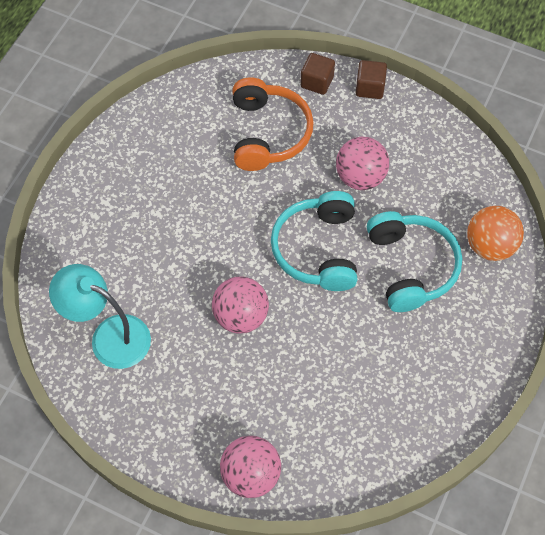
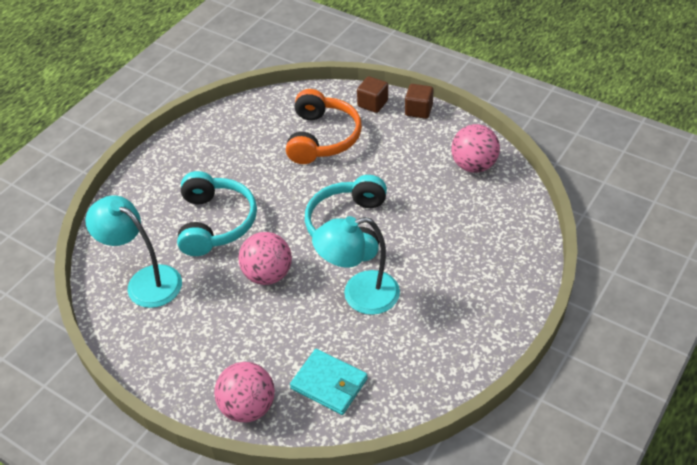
camera: 10 degrees right, 15 degrees down
pink ball [336,137,389,190] -> pink ball moved to [451,124,500,173]
turquoise headphones [367,211,462,312] -> turquoise headphones moved to [177,171,257,256]
orange ball [467,206,524,261] -> none
none -> turquoise wallet [290,349,368,415]
none -> turquoise lamp [312,216,400,315]

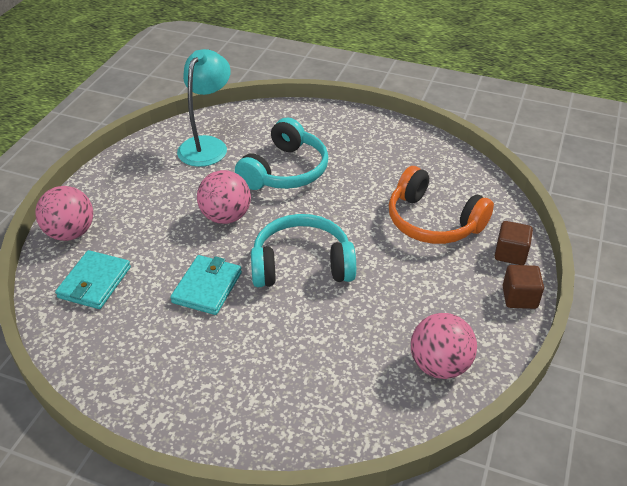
camera: 75 degrees right, 5 degrees down
turquoise headphones [177,171,257,256] -> turquoise headphones turned 45 degrees counterclockwise [235,118,328,190]
orange headphones [286,89,362,164] -> orange headphones turned 45 degrees clockwise [389,166,494,244]
turquoise lamp [312,216,400,315] -> turquoise wallet [170,255,242,315]

